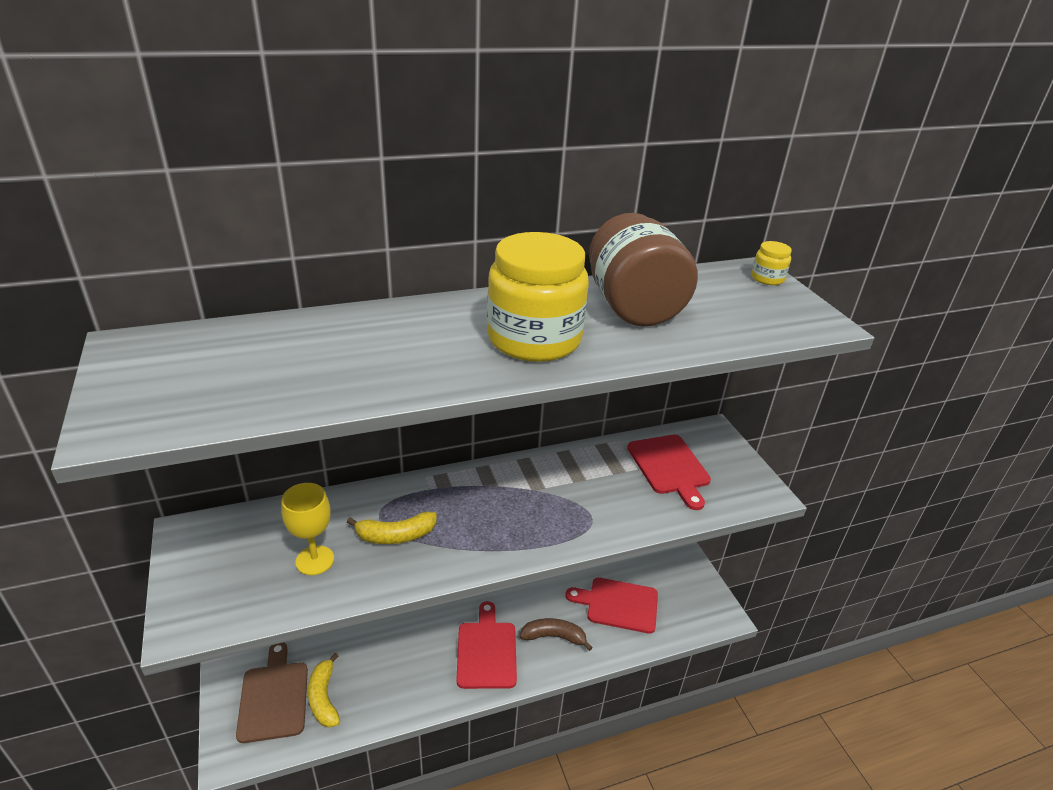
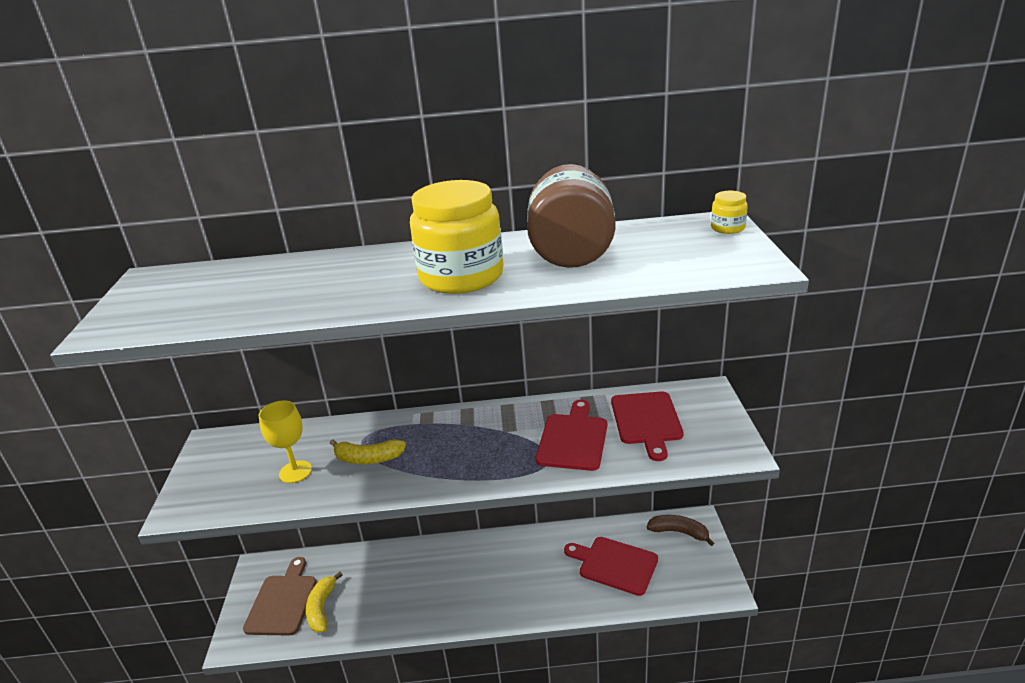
camera: 20 degrees right, 5 degrees down
red cutting board [456,601,517,689] -> red cutting board moved to [536,399,607,471]
brown banana [520,618,593,651] -> brown banana moved to [647,515,714,546]

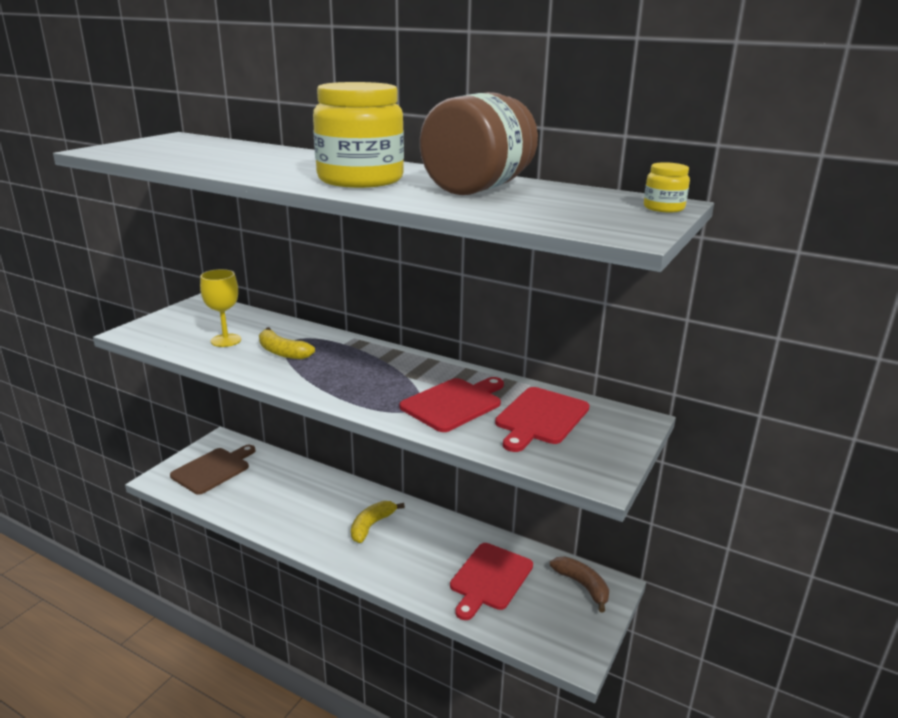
camera: 30 degrees right, 5 degrees down
yellow banana [306,572,342,633] -> yellow banana moved to [351,501,405,543]
red cutting board [564,537,658,596] -> red cutting board turned 120 degrees counterclockwise [450,543,533,620]

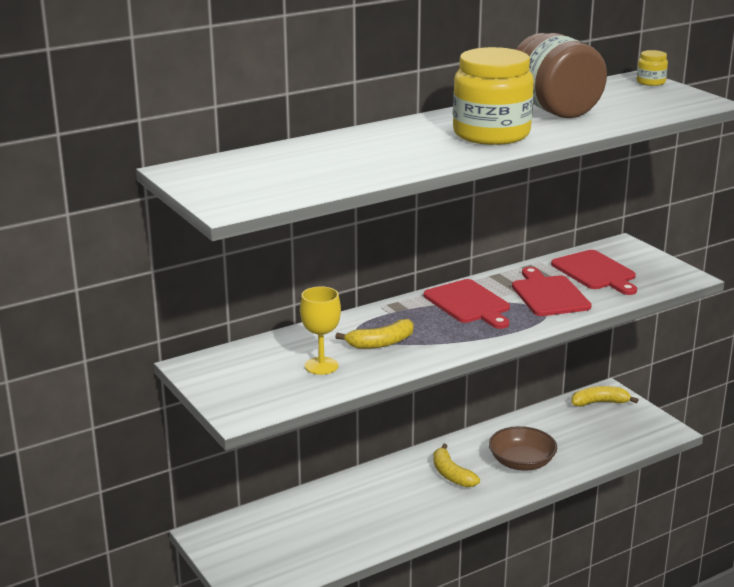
camera: 60 degrees left, 0 degrees up
brown cutting board [170,445,255,494] -> none
red cutting board [450,543,533,620] -> red cutting board moved to [424,279,510,329]
brown banana [550,556,609,612] -> yellow banana [571,386,639,407]
none -> brown bowl [489,426,557,471]

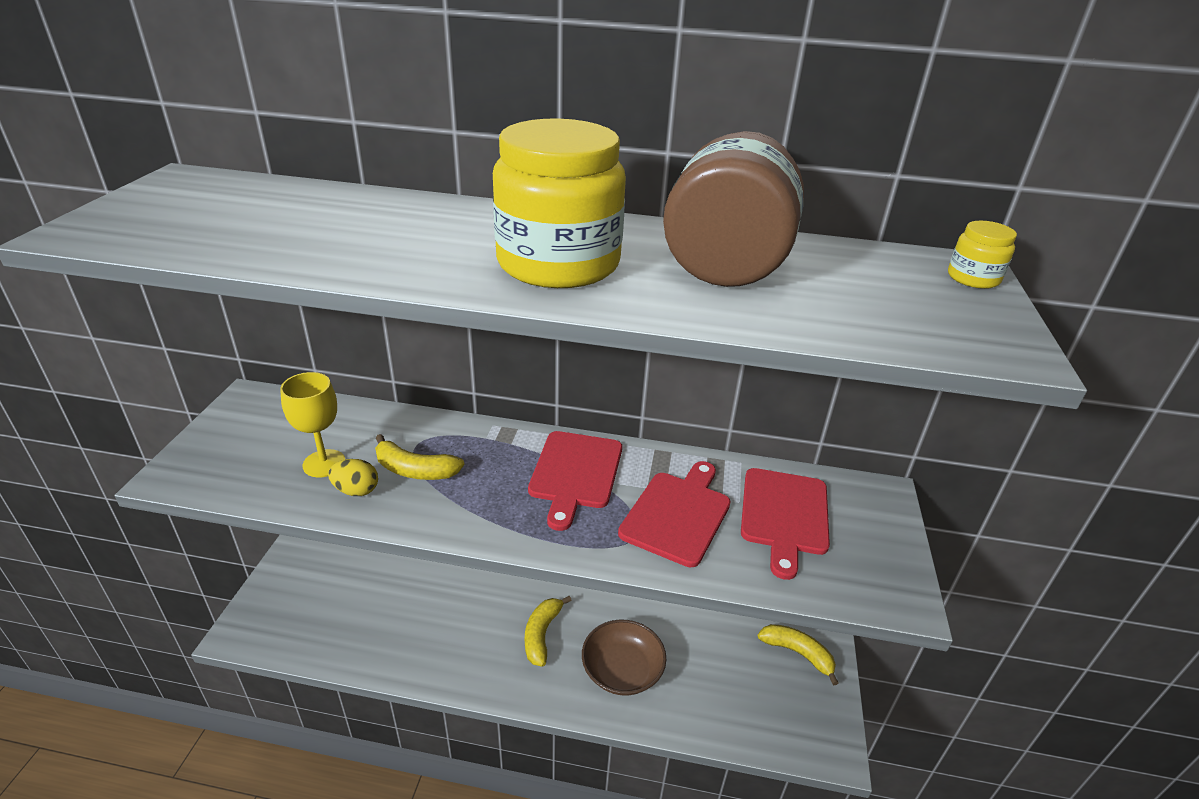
camera: 40 degrees right, 10 degrees up
none -> yellow egg [328,459,378,496]

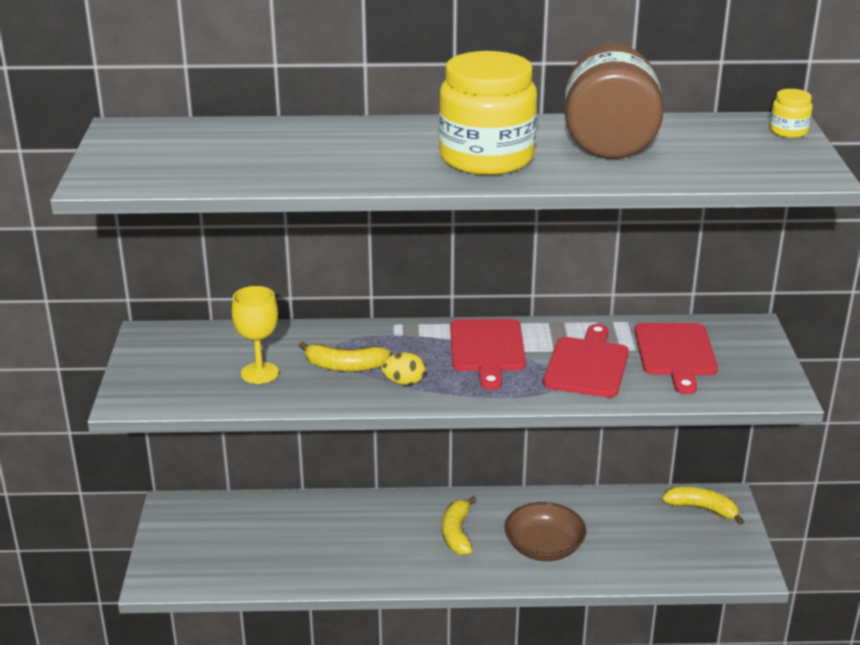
camera: 10 degrees left, 5 degrees down
yellow egg [328,459,378,496] -> yellow egg moved to [381,352,425,385]

